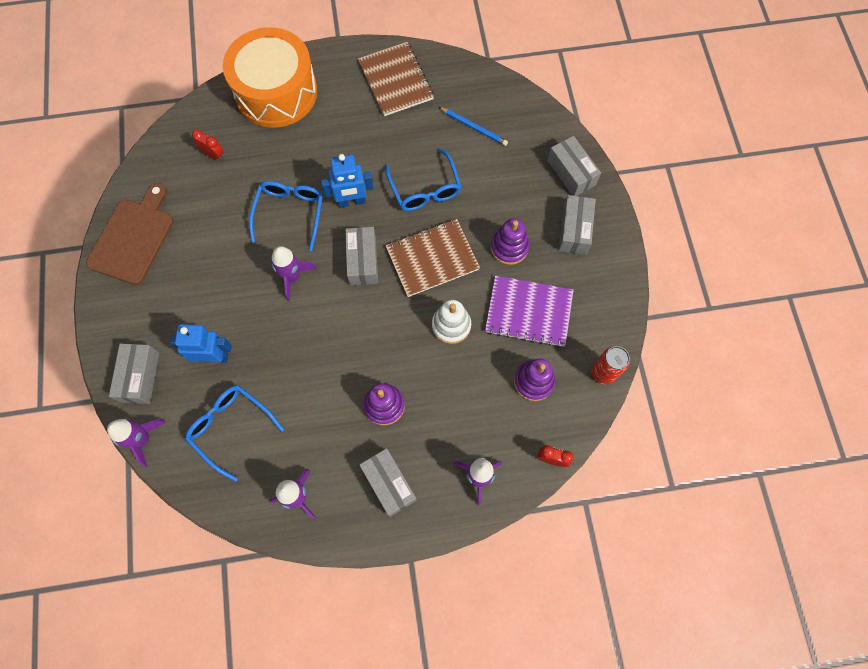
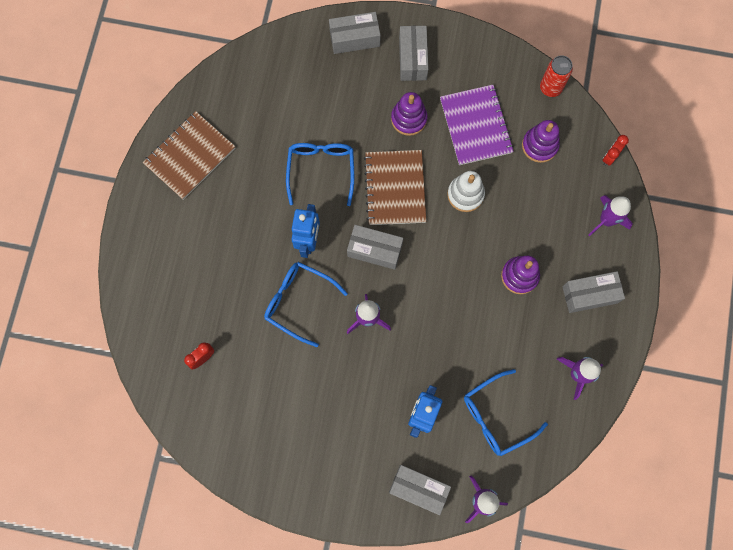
camera: 70 degrees left, 5 degrees up
brown cutting board [86,183,174,285] -> none
orange drum [223,27,317,127] -> none
brown notebook [358,42,434,116] -> brown notebook turned 45 degrees counterclockwise [143,111,236,200]
blue glasses [385,148,462,211] -> blue glasses turned 90 degrees counterclockwise [286,143,354,206]
blue pencil [439,107,508,146] -> none
purple notebook [485,275,574,347] -> purple notebook turned 45 degrees counterclockwise [440,85,514,165]
grey box [558,195,596,255] -> grey box turned 60 degrees clockwise [399,26,428,81]

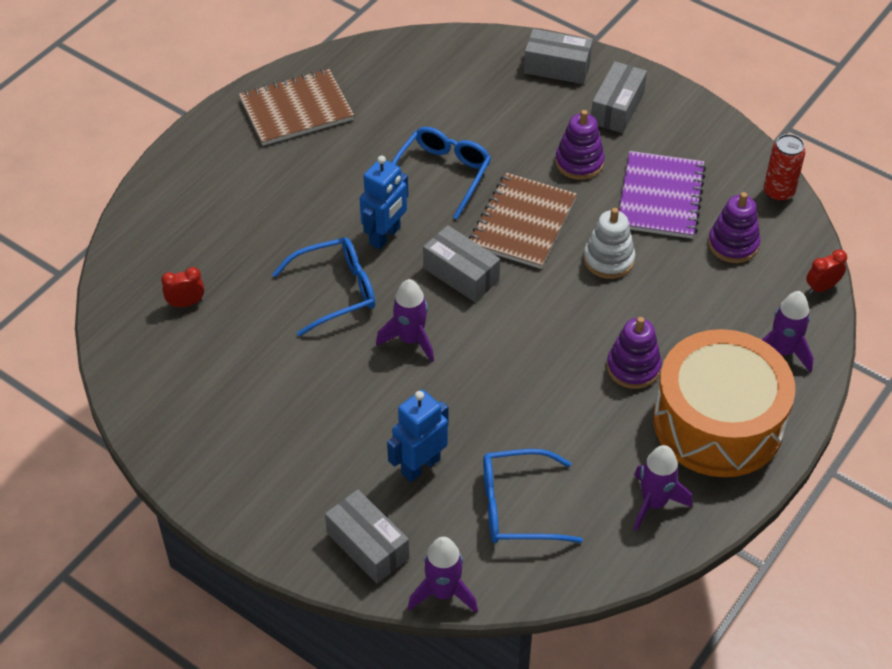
camera: 25 degrees right, 25 degrees down
blue glasses [264,262,348,347] -> blue glasses turned 105 degrees clockwise [272,237,375,336]
grey box [562,271,625,313] -> orange drum [653,329,795,477]

